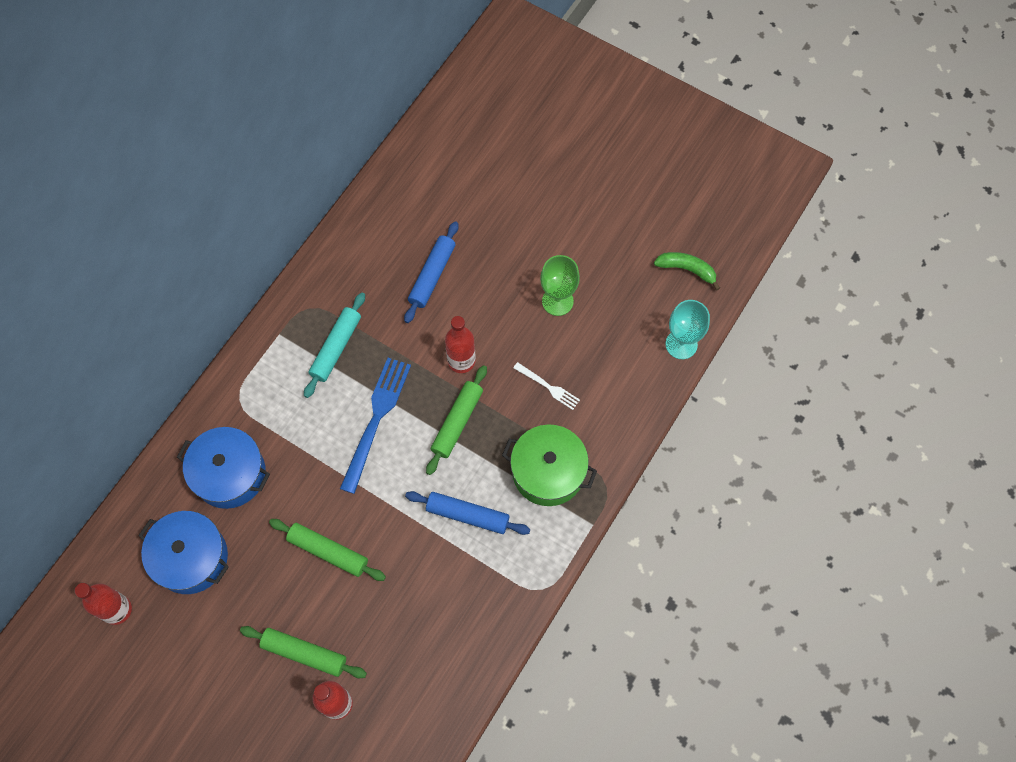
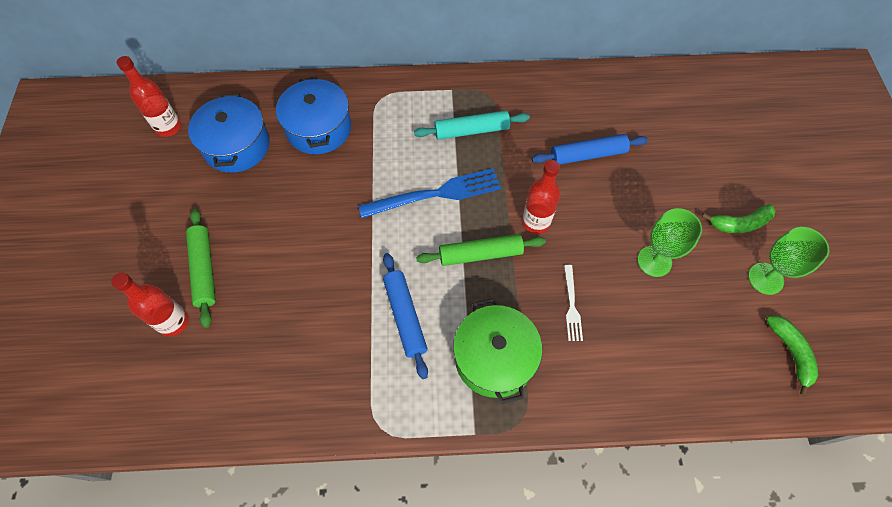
camera: 55 degrees right, 5 degrees down
green rolling pin [269,519,386,581] -> none
turquoise goblet [666,300,710,359] -> none
none -> green banana [702,204,775,233]
none -> green goblet [748,227,829,295]

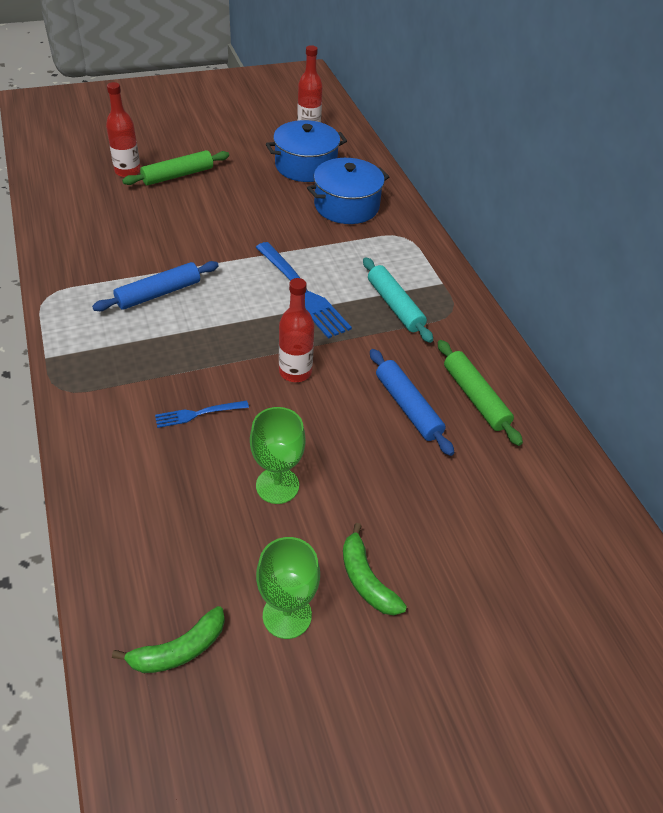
camera: 70 degrees right, 15 degrees down
green rolling pin [416,234,546,266] -> green rolling pin moved to [438,340,523,446]
green pot [453,298,542,404] -> none
white fork [564,265,583,341] -> blue fork [155,401,249,428]

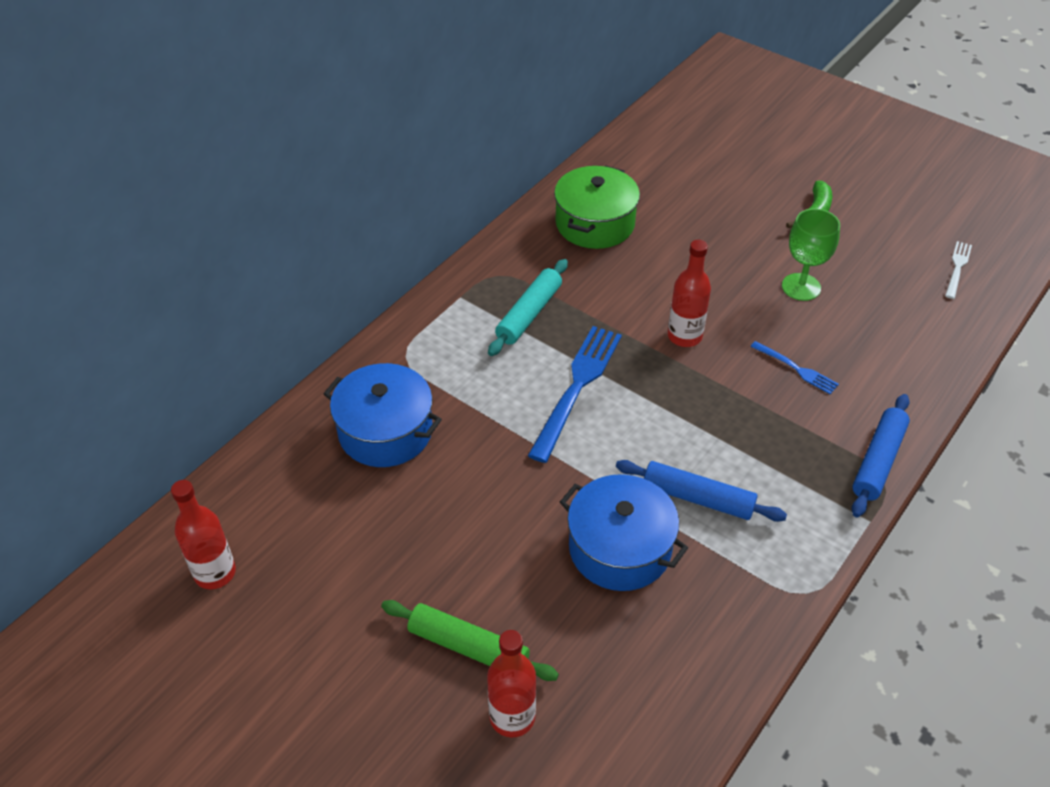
camera: 120 degrees left, 0 degrees up
green banana [112,606,225,673] -> white fork [945,241,972,299]
green goblet [256,537,320,639] -> none
blue pot [266,120,347,182] -> blue pot moved to [560,474,688,591]
blue rolling pin [370,349,454,456] -> blue rolling pin moved to [852,394,910,517]
green rolling pin [438,340,523,446] -> green pot [554,165,640,249]

